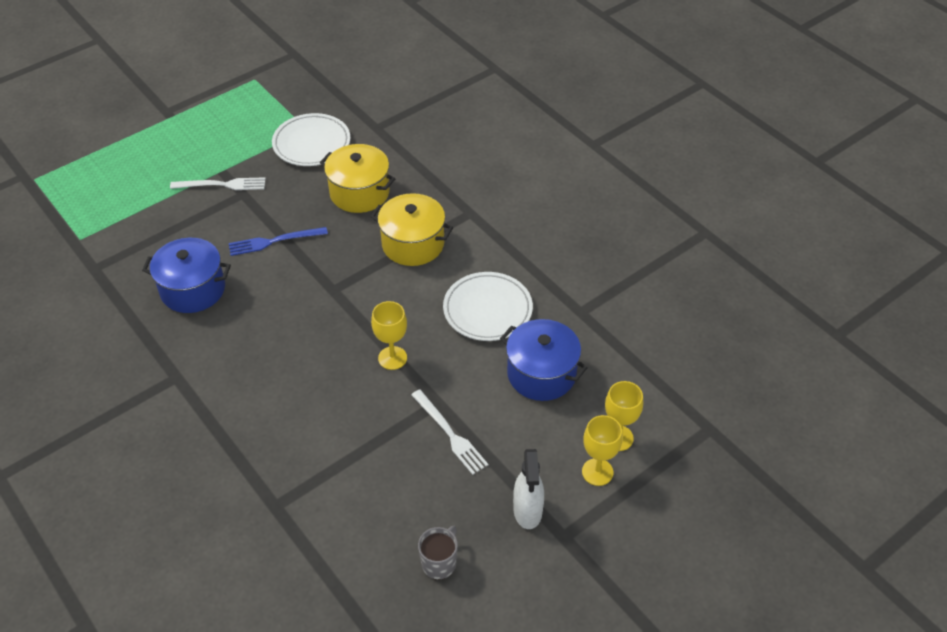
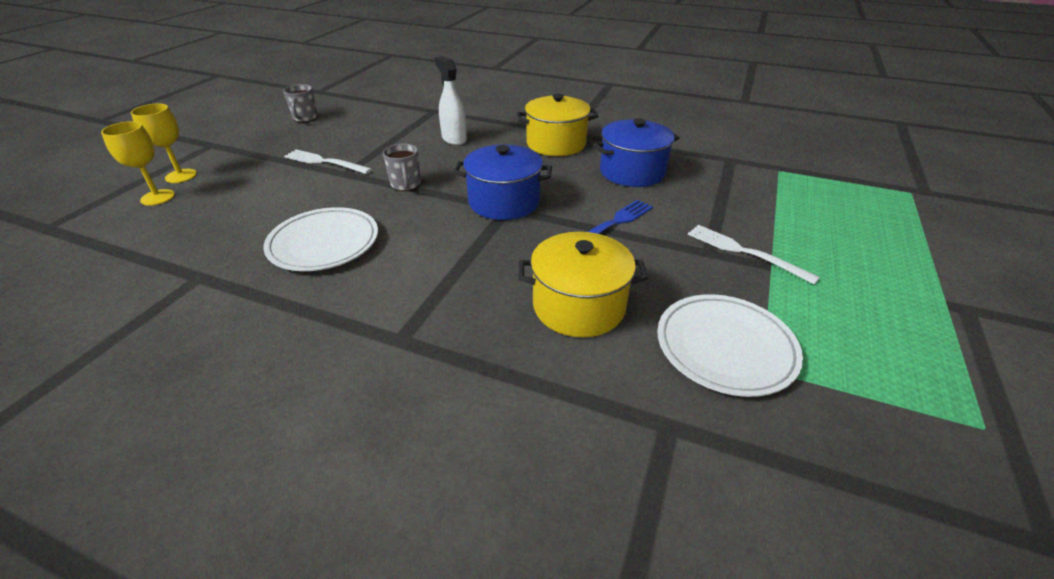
camera: 150 degrees right, 10 degrees down
white fork [170,177,266,190] -> white fork turned 75 degrees clockwise [688,225,820,285]
yellow pot [371,193,453,266] -> yellow pot moved to [517,94,599,156]
yellow goblet [371,301,407,370] -> grey mug [383,144,421,191]
blue pot [500,319,588,401] -> blue pot moved to [454,145,552,220]
white spray bottle [513,449,544,529] -> white spray bottle moved to [434,56,467,145]

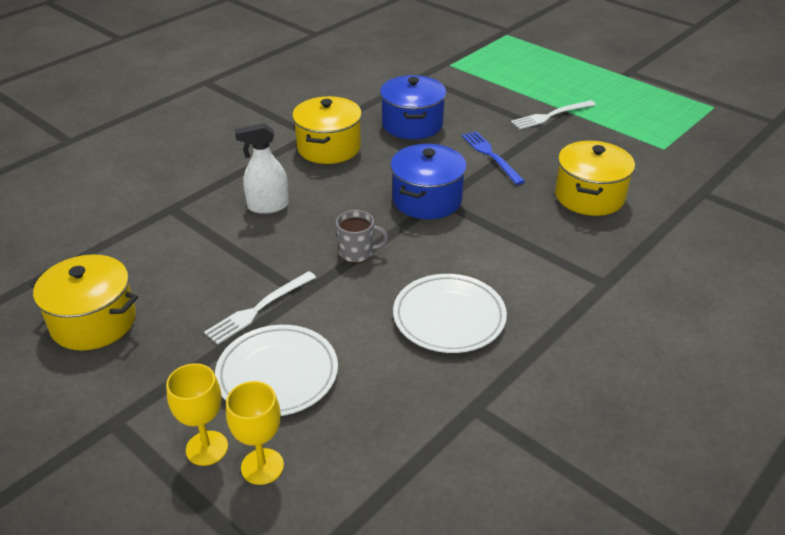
camera: 70 degrees left, 0 degrees up
grey mug [283,84,318,122] -> yellow pot [30,254,138,351]
white plate [657,294,803,397] -> white plate moved to [215,325,338,416]

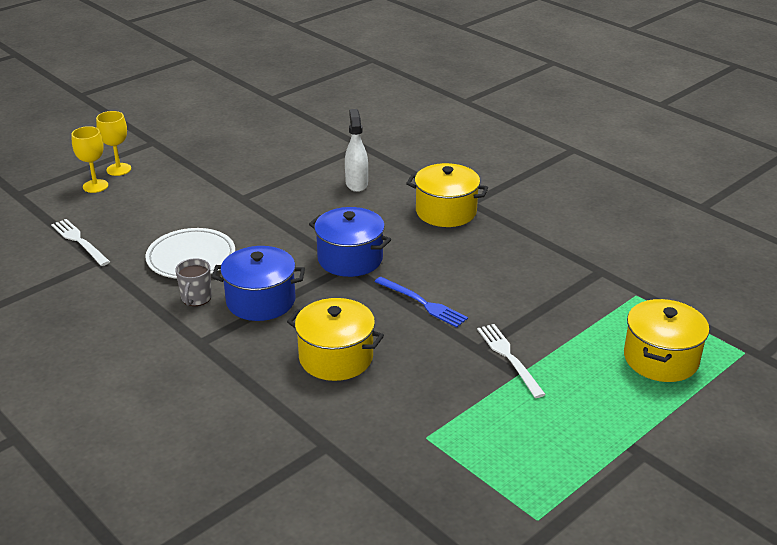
camera: 95 degrees right, 5 degrees down
yellow pot [30,254,138,351] -> yellow pot moved to [624,299,709,382]
white fork [204,271,316,344] -> white fork moved to [51,219,110,266]
white plate [215,325,338,416] -> none
grey mug [336,210,388,263] -> grey mug moved to [175,258,212,306]
blue pot [380,75,446,139] -> blue pot moved to [211,246,305,321]
blue fork [462,131,525,185] -> blue fork turned 60 degrees clockwise [375,277,468,328]

